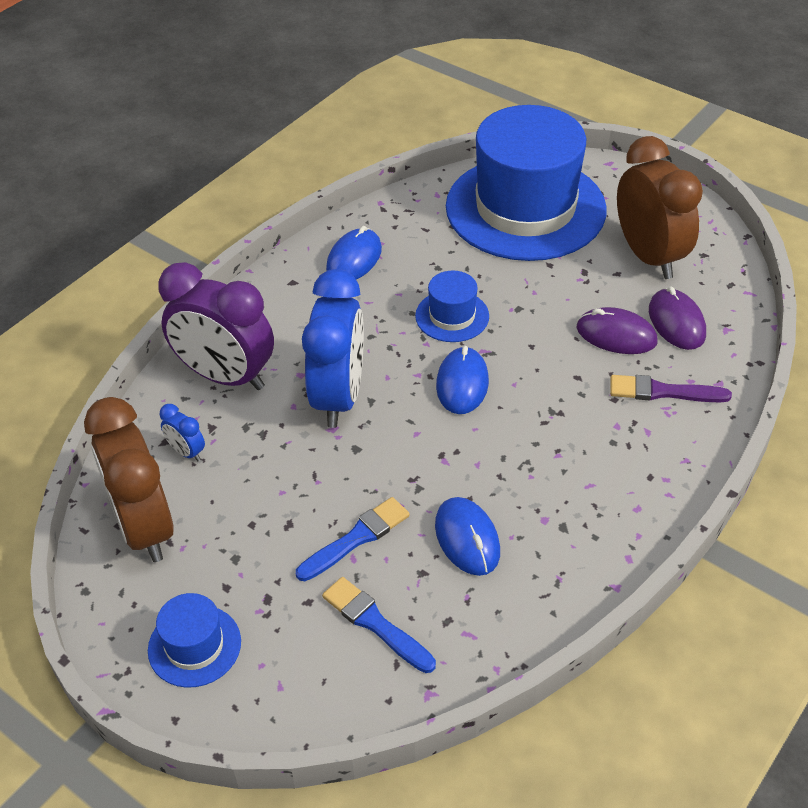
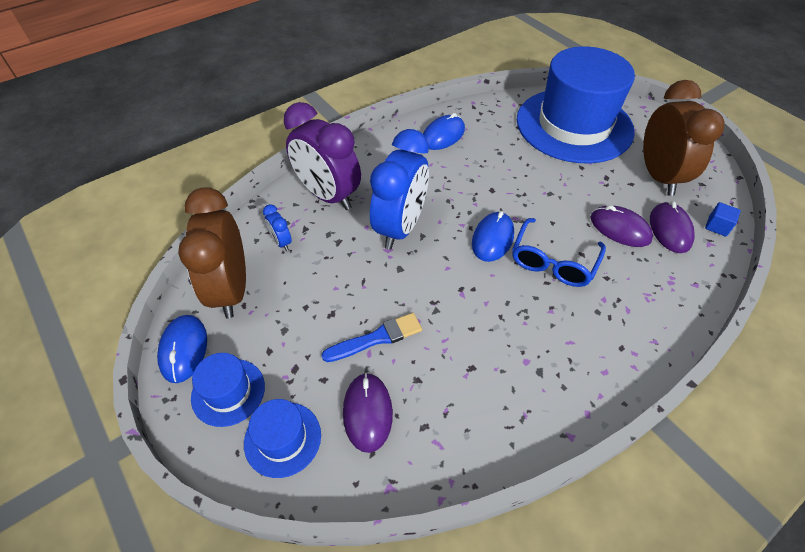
camera: 15 degrees right, 5 degrees up
blue brush [322,577,436,673] -> purple mouse [343,373,393,453]
blue hat [415,271,489,342] -> blue hat moved to [244,399,321,478]
blue mouse [435,497,500,576] -> blue mouse moved to [157,315,207,383]
purple brush [610,375,732,402] -> none
none -> blue glasses [512,218,606,287]
none -> blue cube [705,202,741,236]

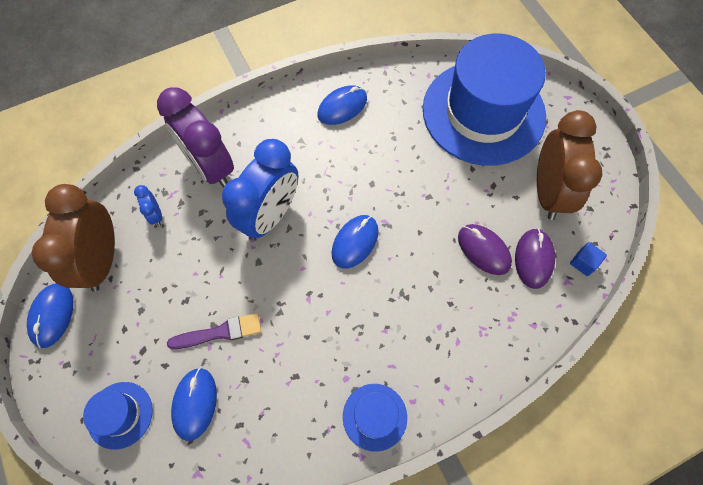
camera: 10 degrees right, 15 degrees up
blue hat [191,353,265,427] -> blue hat moved to [343,384,407,452]
blue brush [322,313,422,362] -> purple brush [167,313,261,349]
purple mouse [343,373,393,453] -> blue mouse [171,367,217,441]
blue glasses [512,218,606,287] -> none

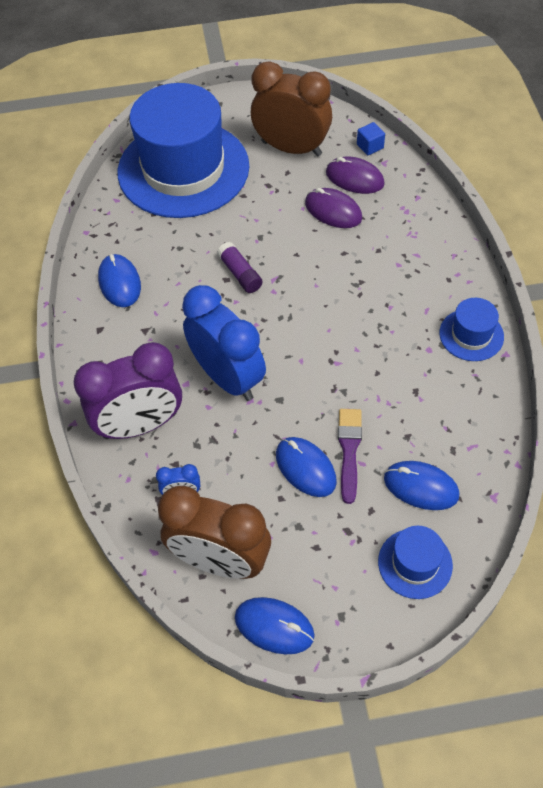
camera: 70 degrees left, 10 degrees down
blue mouse [331,215,379,268] -> blue mouse moved to [276,437,337,497]
purple mouse [458,224,512,275] -> purple mouse turned 60 degrees clockwise [305,188,362,228]
none -> purple glue stick [217,242,263,293]

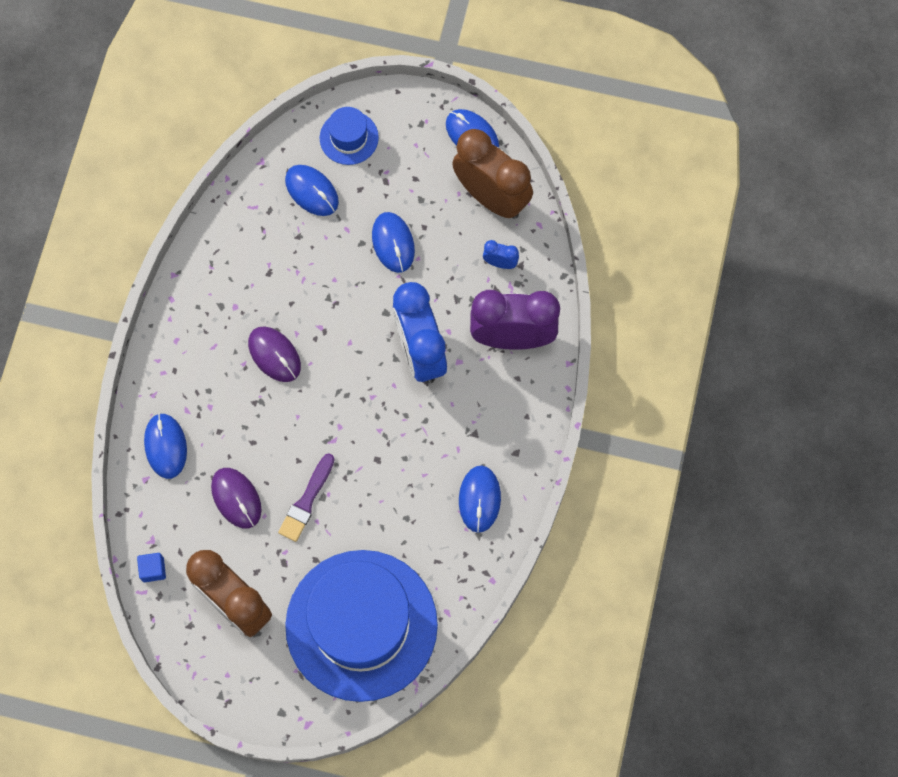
camera: 160 degrees left, 15 degrees up
purple glue stick [217,242,263,293] -> none
purple mouse [326,157,385,194] -> purple mouse moved to [248,327,301,382]
purple brush [338,409,362,504] -> purple brush moved to [278,453,335,542]
blue hat [439,298,504,361] -> none
none -> blue mouse [144,413,187,479]

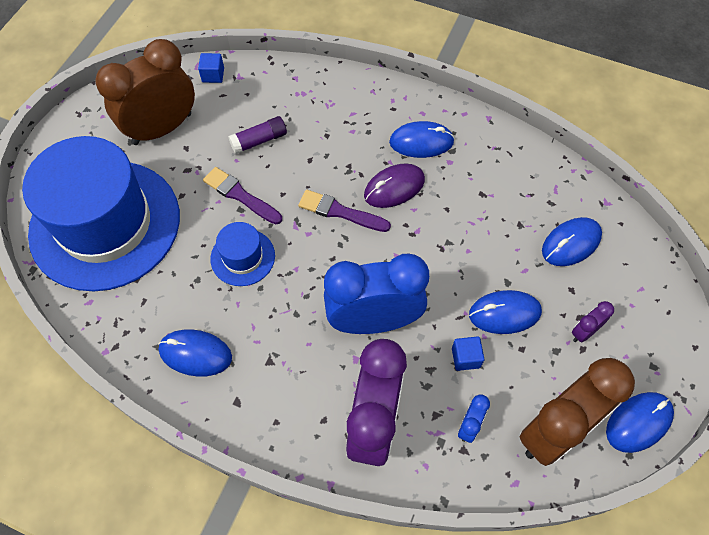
camera: 100 degrees right, 10 degrees down
blue mouse [144,413,187,479] -> blue mouse moved to [389,121,455,158]
purple mouse [211,468,262,529] -> purple glue stick [228,116,287,154]
blue hat [319,107,379,165] -> blue hat moved to [210,222,275,286]
none -> purple brush [298,190,391,232]
none -> blue cube [452,336,484,371]
none -> purple clock [572,301,614,342]

